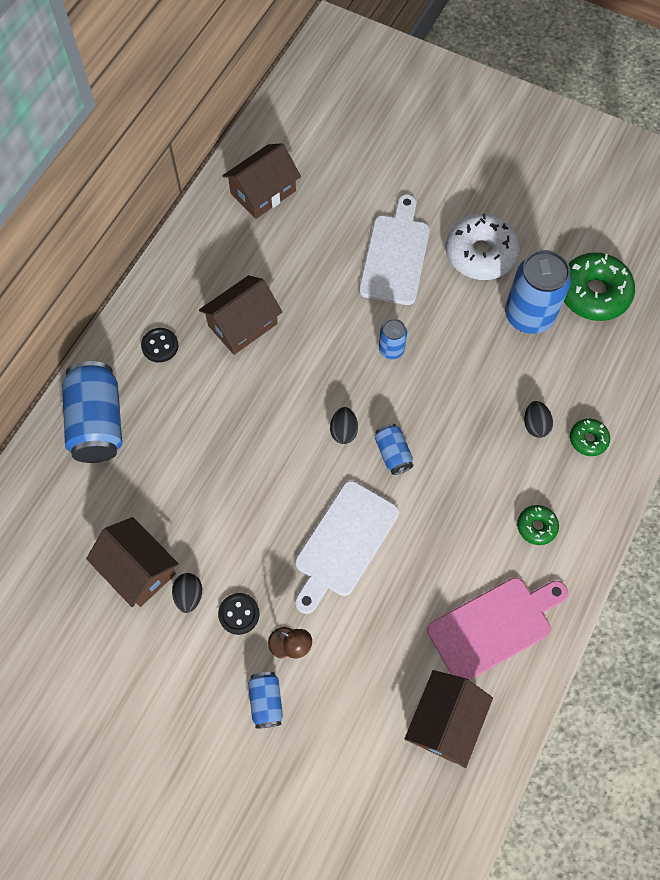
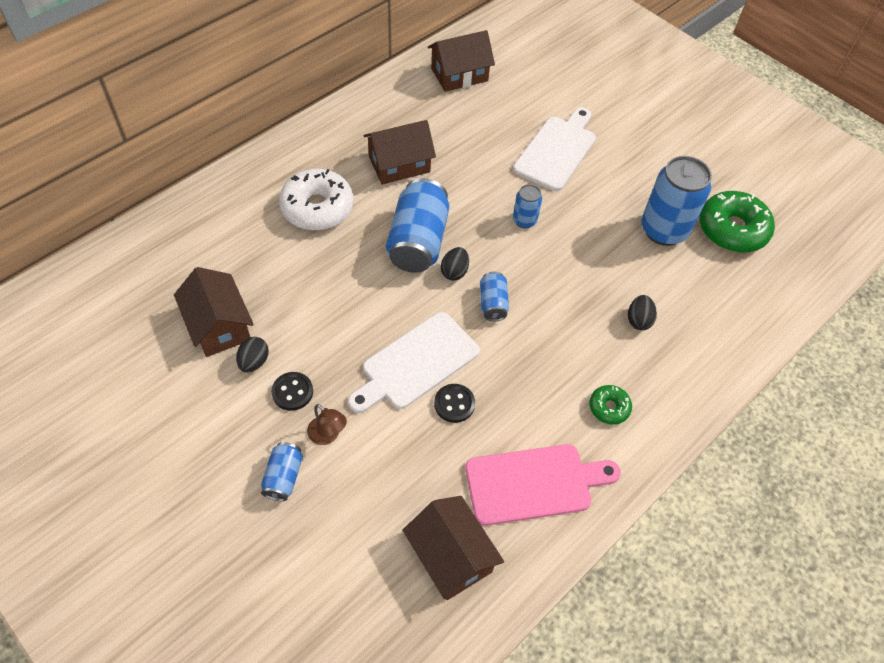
camera: 15 degrees right, 10 degrees down
blue can [62,361,122,463] -> blue can moved to [386,178,449,273]
black button [141,328,178,363] -> black button moved to [434,384,475,423]
brown house [404,670,493,768] -> brown house turned 75 degrees counterclockwise [403,496,504,600]
white donut [446,213,520,280] -> white donut moved to [279,169,354,231]
green donut [570,419,610,456] -> none

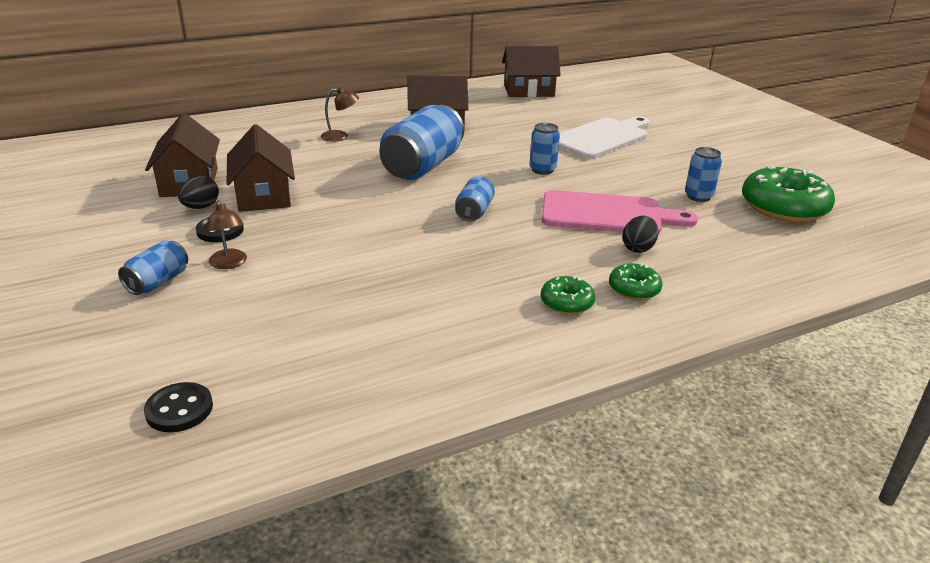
camera: 20 degrees right, 25 degrees down
white donut [279,169,354,231] -> brown lamp [321,87,359,142]
white cutting board [348,312,480,413] -> none
brown house [403,496,504,600] -> brown house moved to [226,124,295,212]
black button [434,384,475,423] -> black button moved to [144,382,213,432]
black egg [441,247,469,281] -> none
pink cutting board [465,444,621,526] -> pink cutting board moved to [542,190,698,234]
blue can [641,156,712,246] -> blue can [685,147,722,202], size x0.50
none -> green donut [609,263,663,300]

